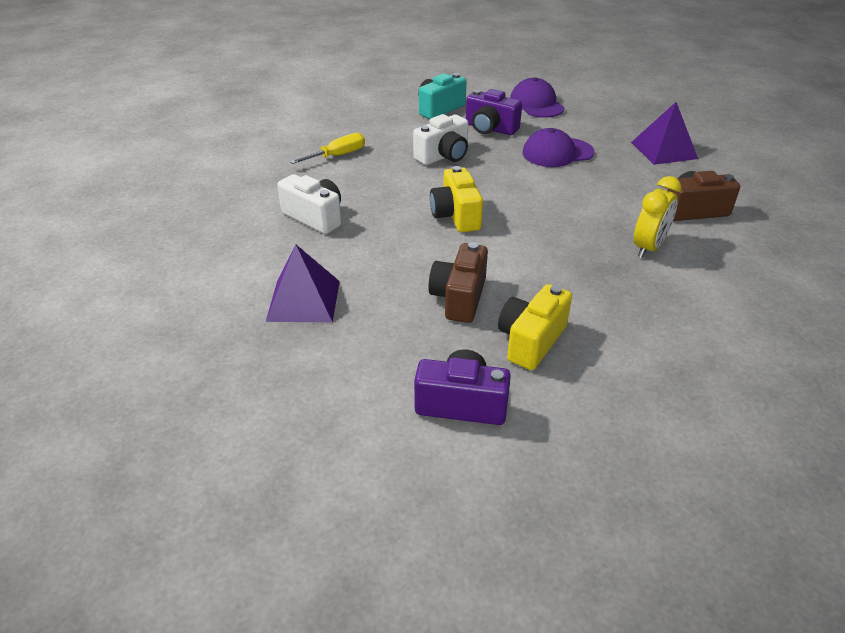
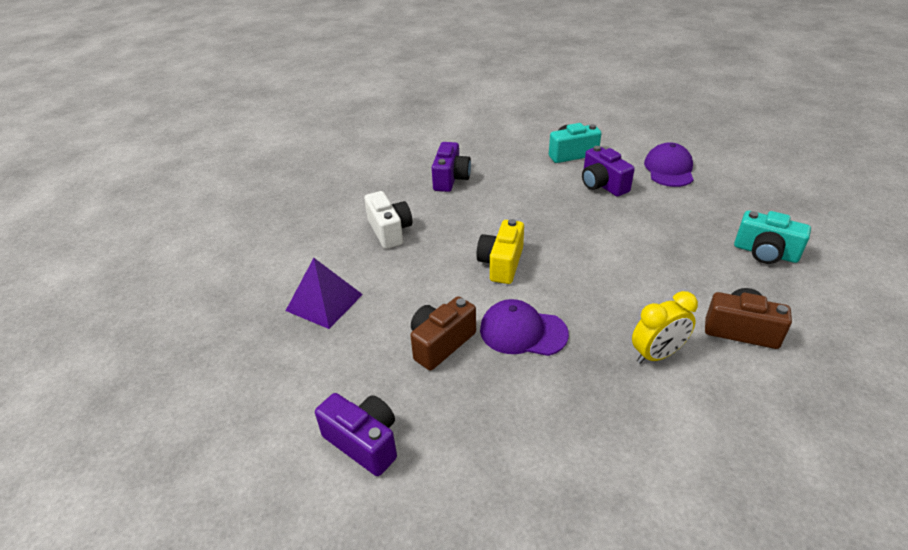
camera: 30 degrees right, 0 degrees up
yellow screwdriver [290,133,365,164] -> purple camera [431,142,471,192]
white camera [413,114,469,165] -> none
yellow camera [498,284,572,370] -> none
purple cap [522,128,594,167] -> purple cap moved to [480,299,569,356]
purple pyramid [631,102,698,165] -> turquoise camera [734,211,811,264]

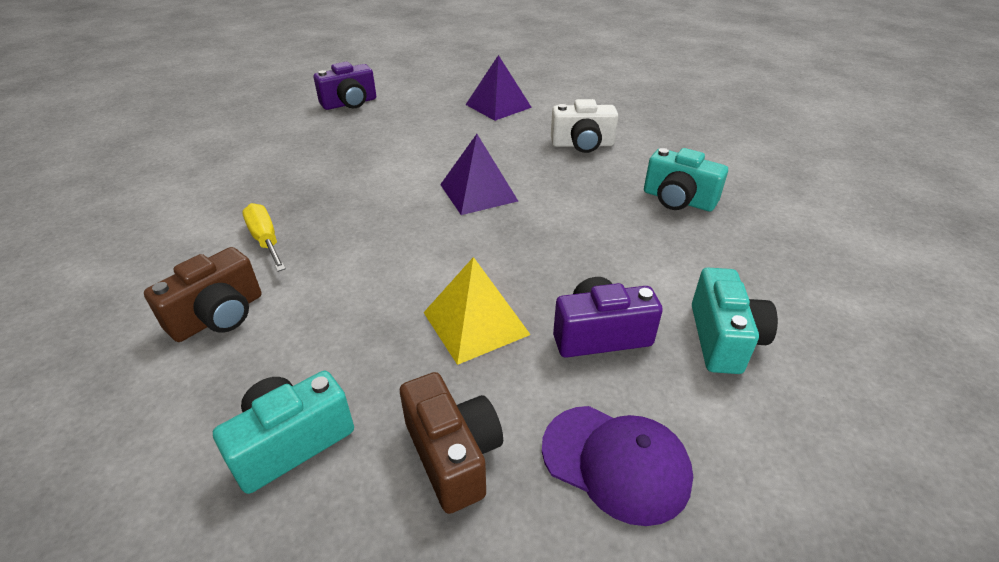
camera: 110 degrees right, 0 degrees up
brown camera [410,296,476,370] -> brown camera moved to [400,372,503,514]
purple camera [431,142,471,192] -> turquoise camera [644,148,728,211]
yellow camera [476,219,524,284] -> purple pyramid [440,134,518,215]
purple cap [480,299,569,356] -> none
yellow clock [632,291,698,364] -> yellow screwdriver [242,203,286,272]
none -> yellow pyramid [423,257,531,365]

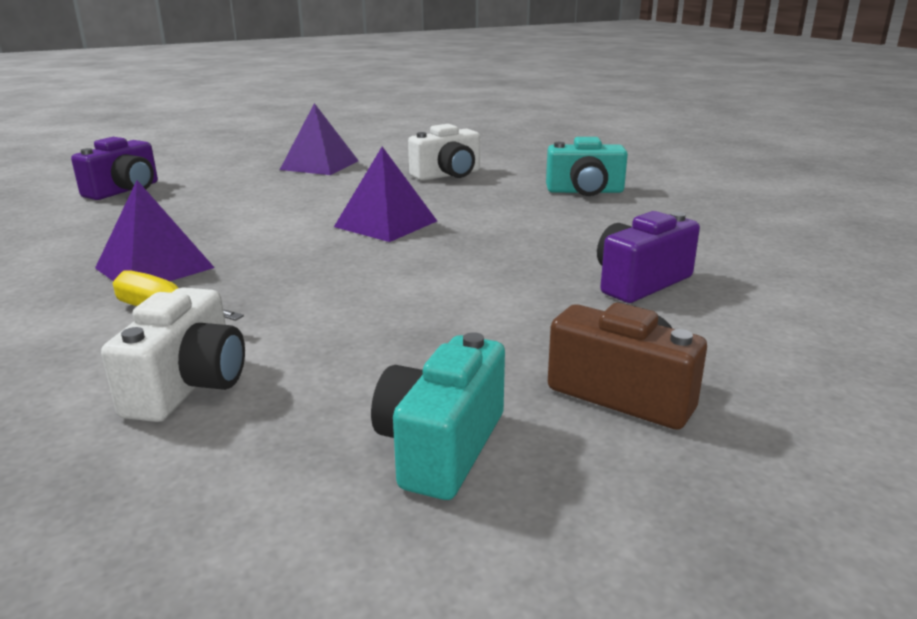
camera: 30 degrees left, 15 degrees down
brown camera [144,247,261,342] -> white camera [101,287,245,422]
yellow pyramid [423,257,531,365] -> none
purple cap [542,406,693,526] -> none
turquoise camera [692,268,778,374] -> none
none -> purple pyramid [95,180,215,281]

